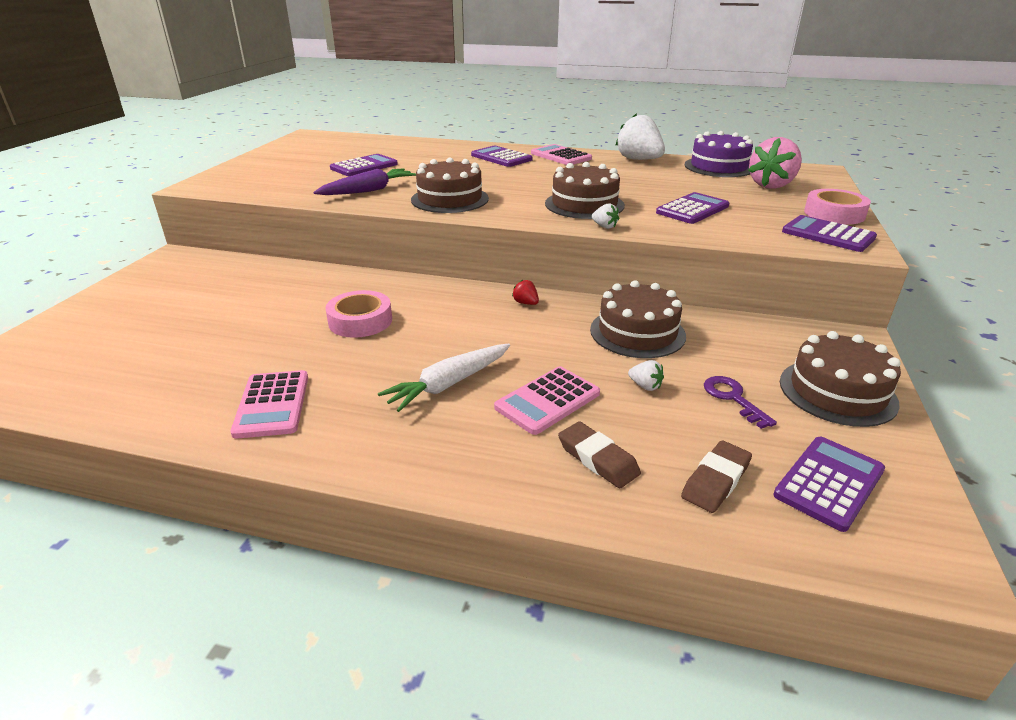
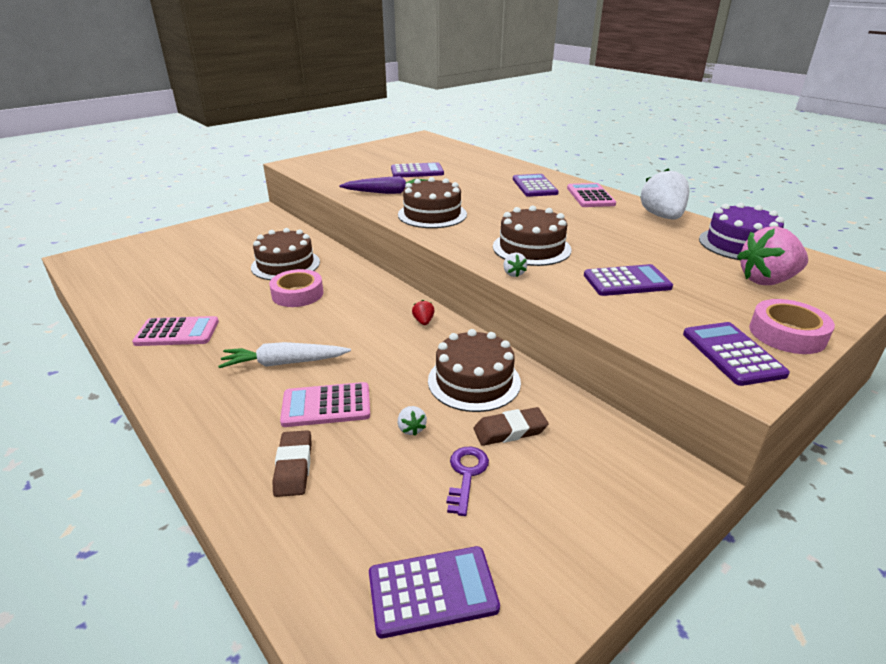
camera: 35 degrees right, 0 degrees up
pink calculator [230,370,308,439] -> pink calculator turned 120 degrees counterclockwise [132,316,219,346]
brown eraser [681,441,752,513] -> brown eraser moved to [474,407,548,446]
brown cake [780,331,901,427] -> brown cake moved to [251,228,320,280]

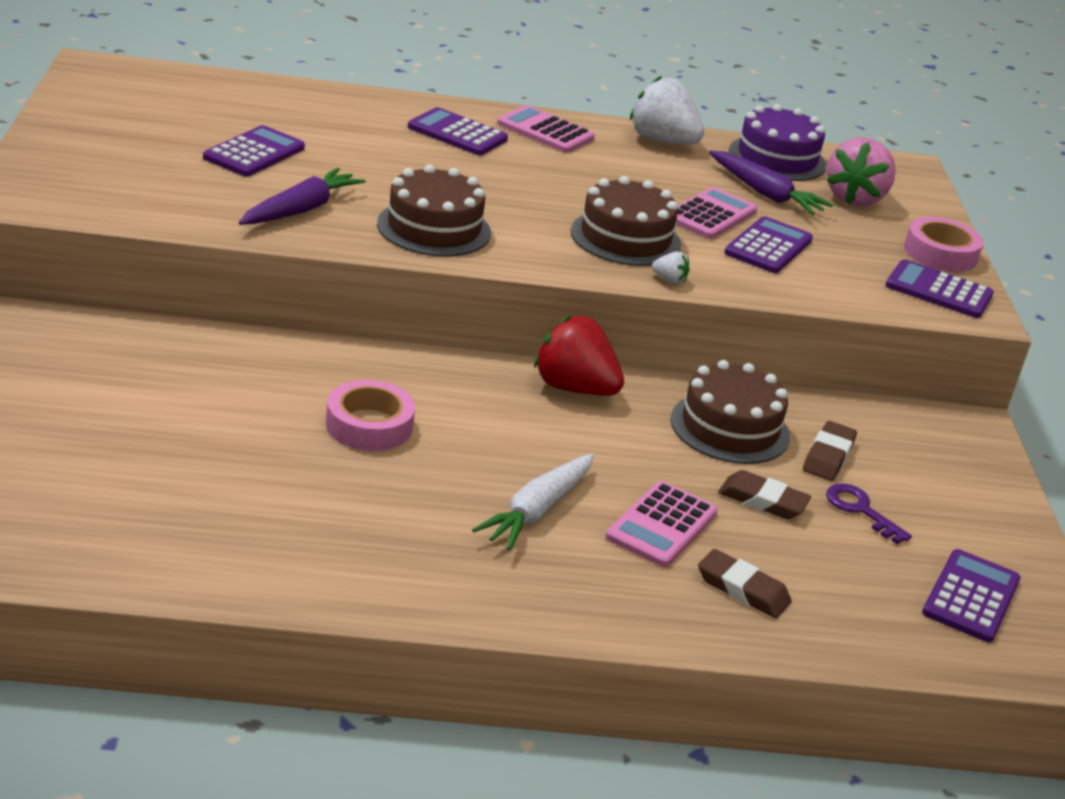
camera: 55 degrees left, 0 degrees up
pink calculator [132,316,219,346] -> pink calculator moved to [676,187,757,239]
brown cake [251,228,320,280] -> none
white strawberry [398,406,427,436] -> brown eraser [718,470,811,519]
red strawberry [412,300,435,325] -> red strawberry [534,315,624,396], size x2.33
none -> purple carrot [709,150,833,215]

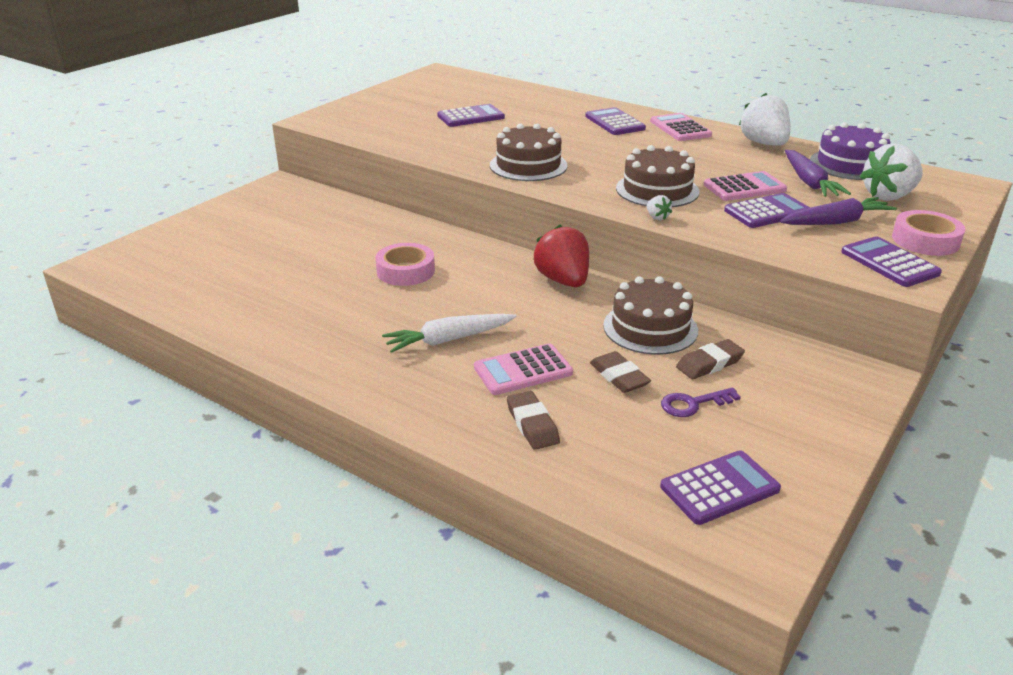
camera: 40 degrees right, 0 degrees up
purple carrot [239,168,366,225] -> purple carrot moved to [780,197,897,225]
pink strawberry [826,137,896,206] -> white strawberry [860,143,923,201]
purple key [826,483,912,544] -> purple key turned 105 degrees counterclockwise [661,387,741,417]

